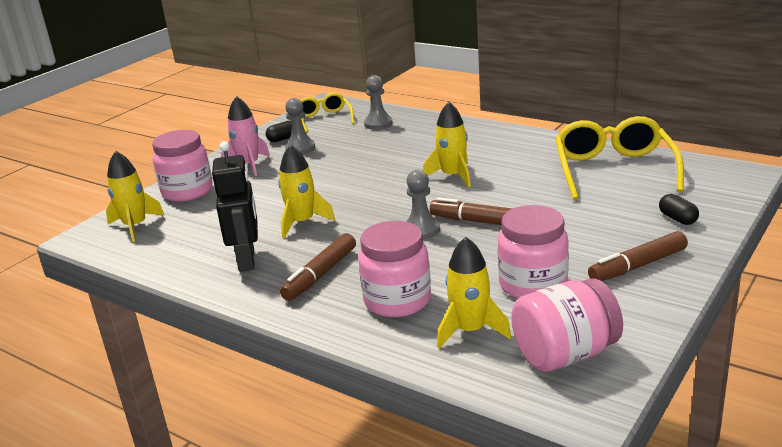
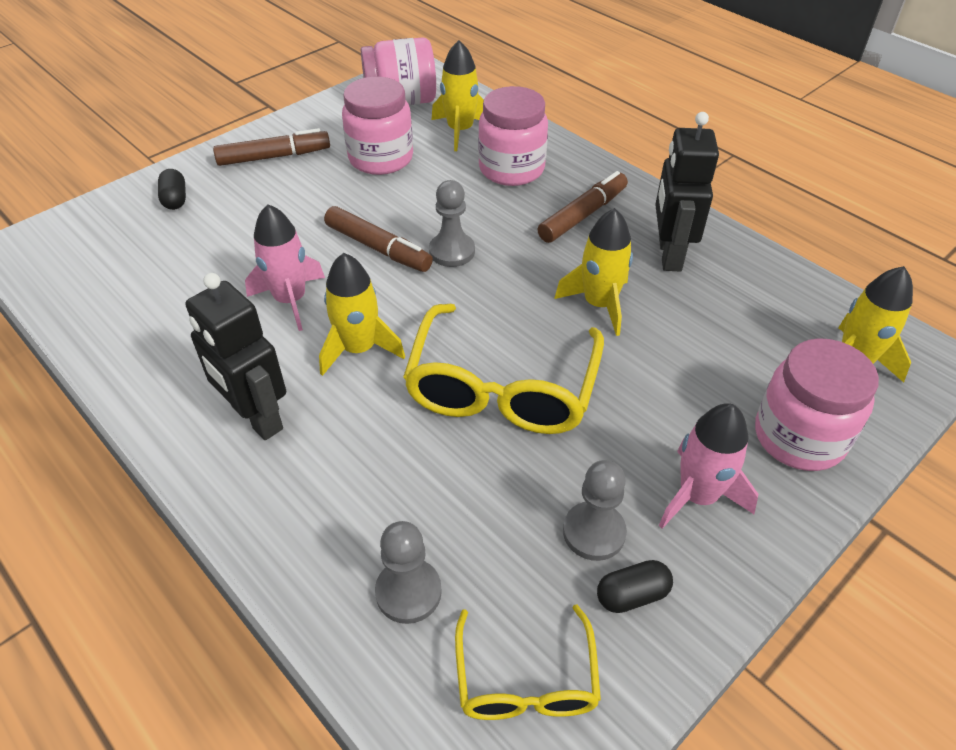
camera: 170 degrees left, 20 degrees up
yellow glasses [555,116,684,199] -> yellow glasses moved to [403,304,604,434]
none -> black robot [185,273,286,440]
none -> pink rocket [245,204,325,331]

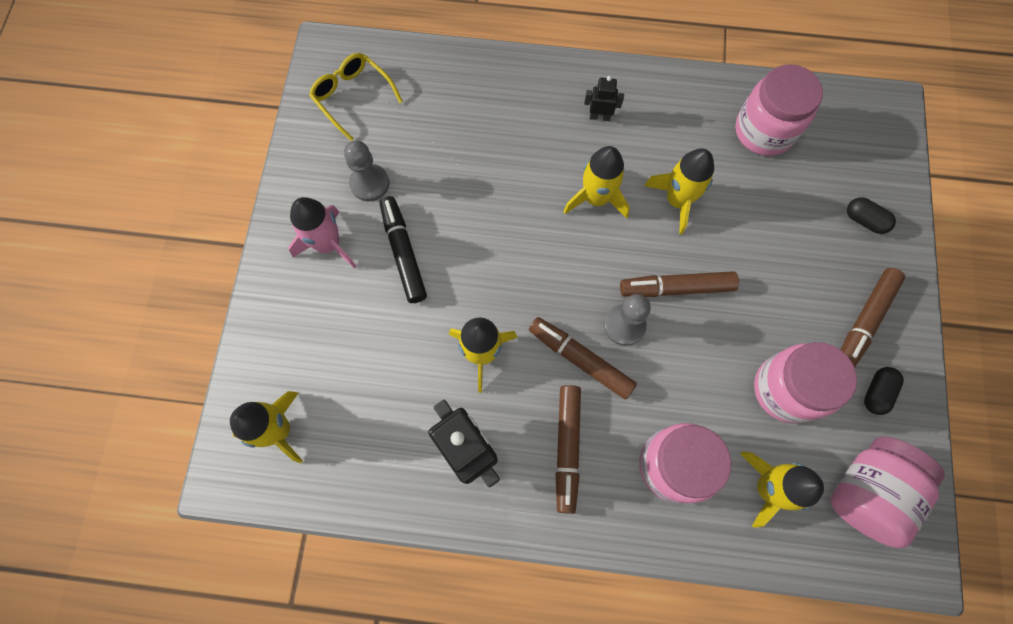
camera: 140 degrees right, 25 degrees up
black robot [185,273,286,440] -> black robot [584,76,624,121], size x0.49
pink rocket [245,204,325,331] -> yellow rocket [644,148,714,235]
grey pawn [375,521,442,624] -> none
yellow glasses [403,304,604,434] -> none
black capsule [597,560,673,613] -> black capsule moved to [864,367,904,415]
pink jar [755,338,879,471] -> pink jar moved to [735,64,823,156]
none -> black marker [380,196,427,303]
none -> brown marker [529,317,637,399]

